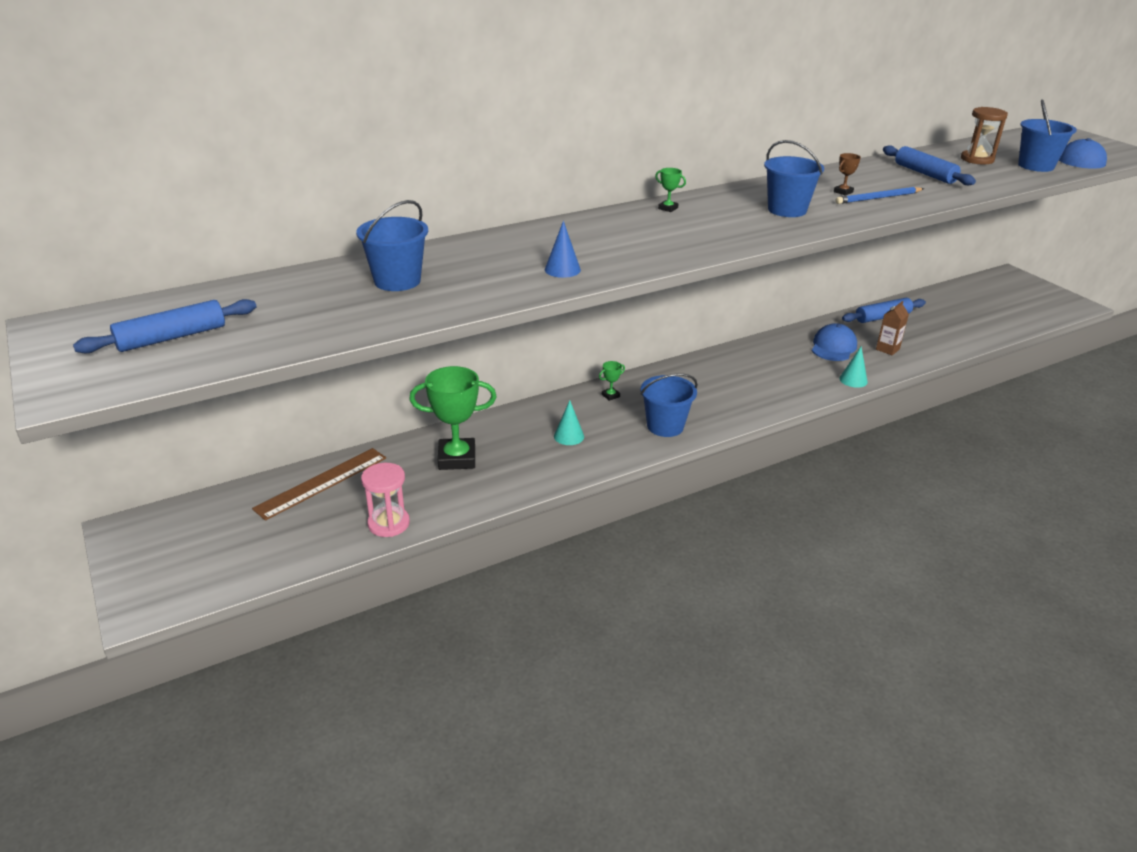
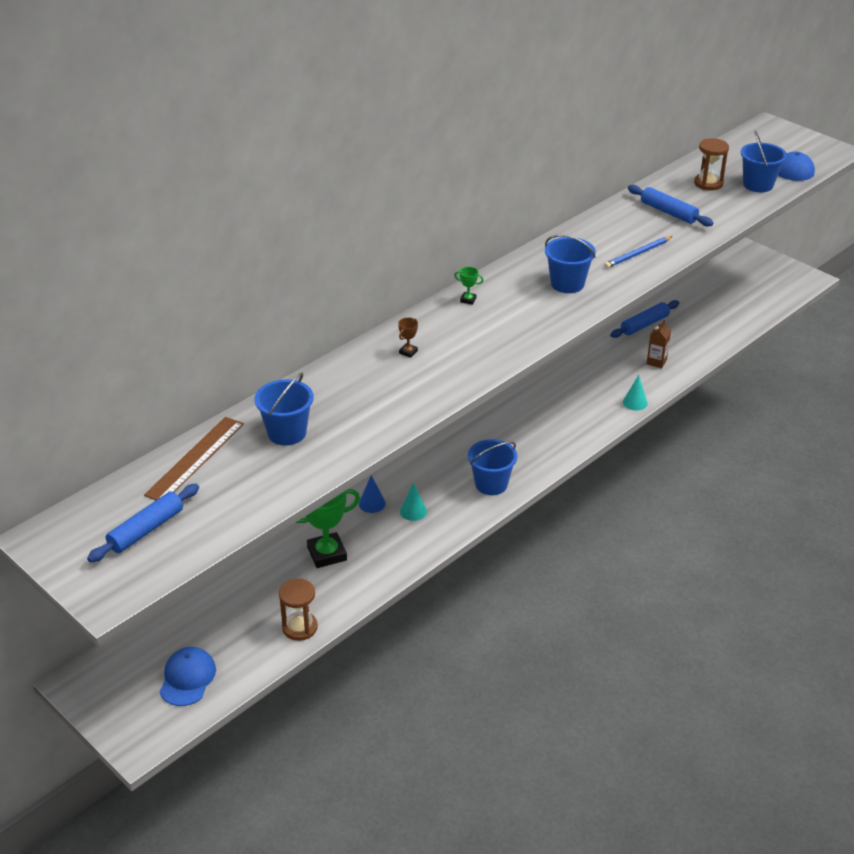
camera: 15 degrees left, 5 degrees up
brown ruler [252,448,386,521] -> brown ruler moved to [144,417,244,500]
pink hourglass [361,463,410,537] -> brown hourglass [279,579,318,641]
blue cone [545,221,581,278] -> blue cone moved to [359,475,386,513]
green trophy [599,361,625,401] -> none
blue cap [812,323,857,361] -> blue cap moved to [160,647,216,706]
brown trophy [834,153,861,196] -> brown trophy moved to [398,317,418,358]

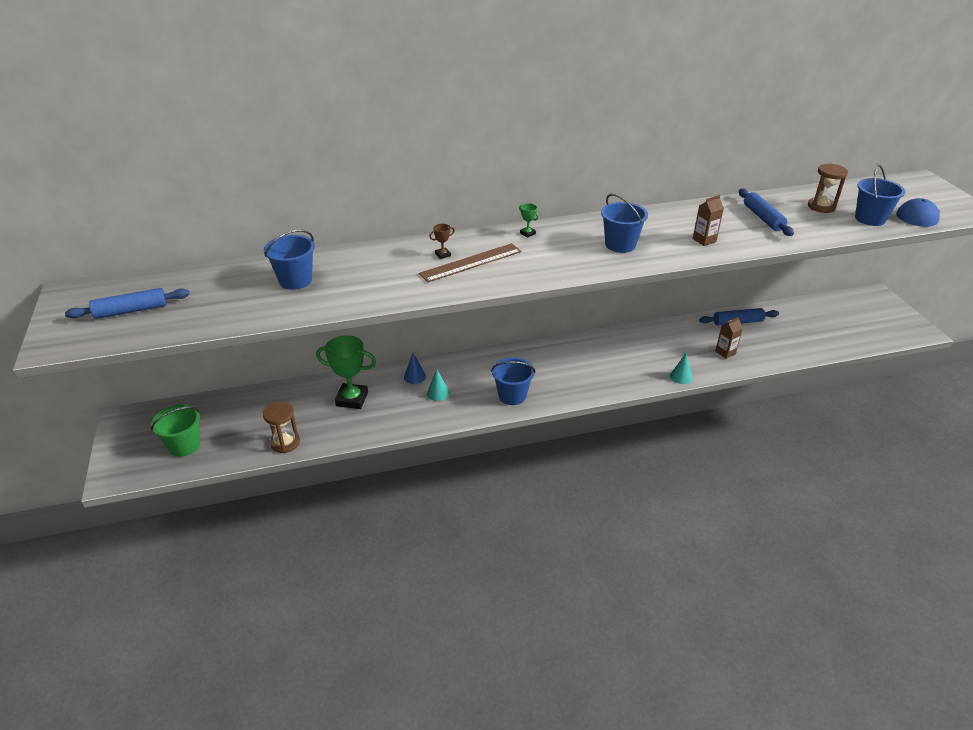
camera: 30 degrees right, 0 degrees up
brown ruler [144,417,244,500] -> brown ruler moved to [419,243,522,283]
blue cap [160,647,216,706] -> green bucket [151,404,200,457]
blue pencil [604,236,673,268] -> brown carton [693,195,724,246]

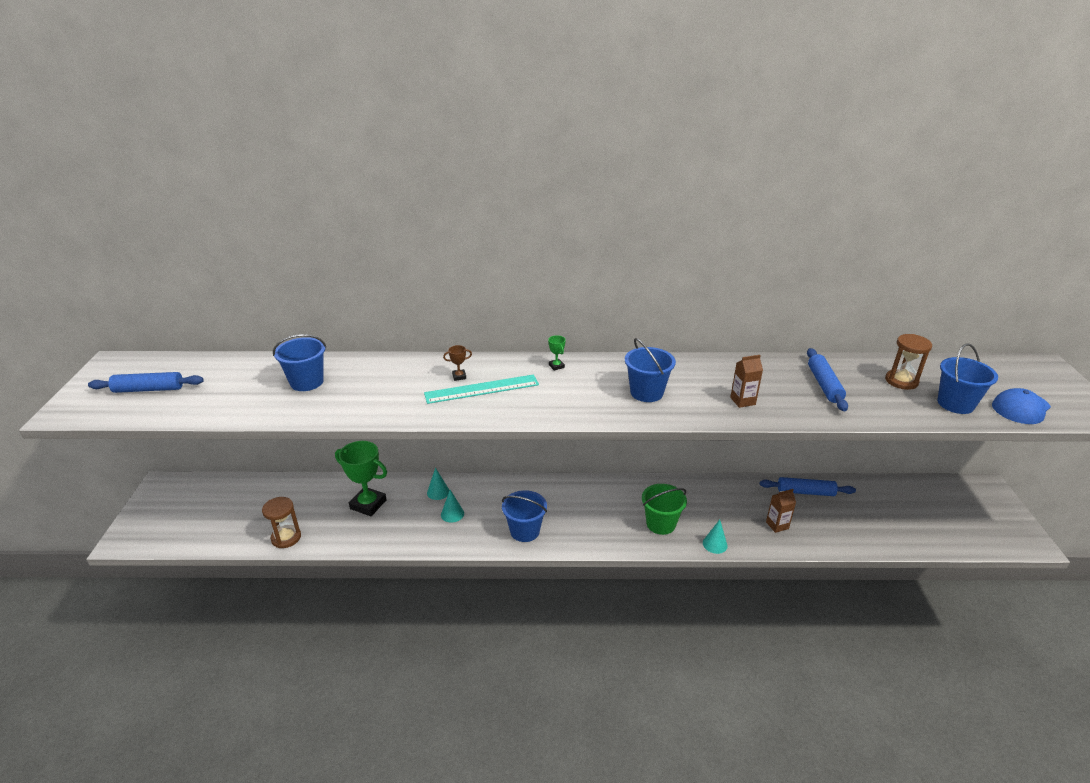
camera: 15 degrees right, 5 degrees down
green bucket [151,404,200,457] -> green bucket moved to [642,484,687,535]
blue cone [404,353,426,384] -> turquoise cone [427,468,449,500]
brown ruler [419,243,522,283] -> turquoise ruler [424,374,539,404]

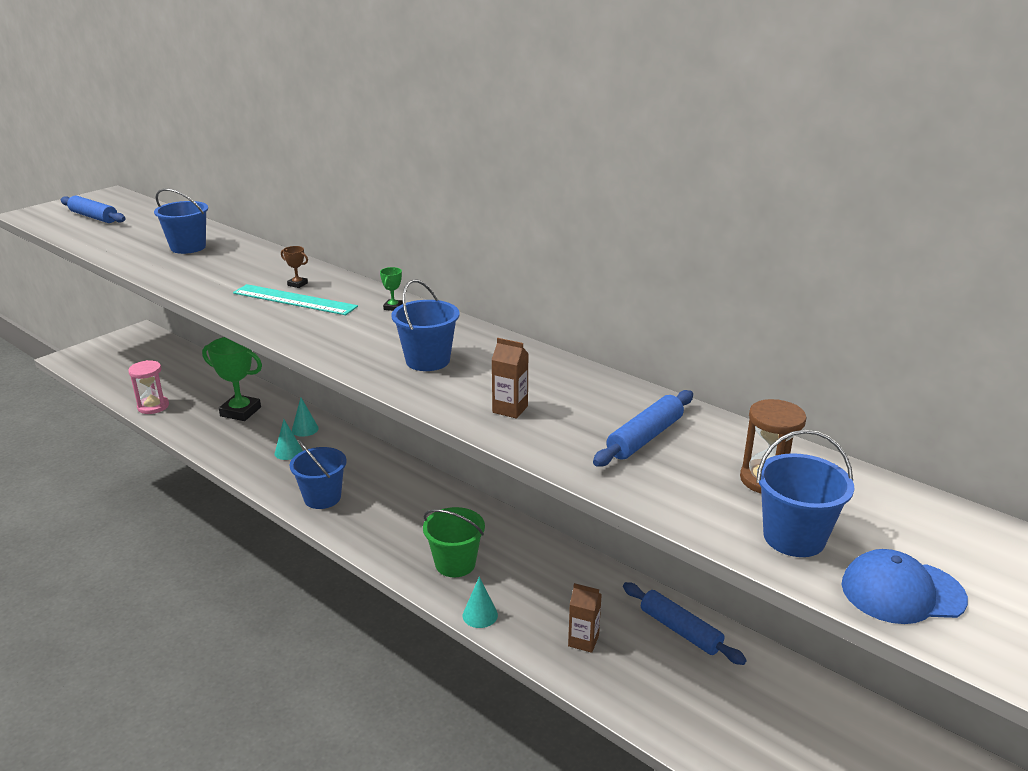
camera: 40 degrees right, 5 degrees down
brown hourglass [262,497,301,548] -> pink hourglass [128,360,169,414]
green trophy [335,441,387,516] -> green trophy turned 45 degrees counterclockwise [202,337,262,421]

